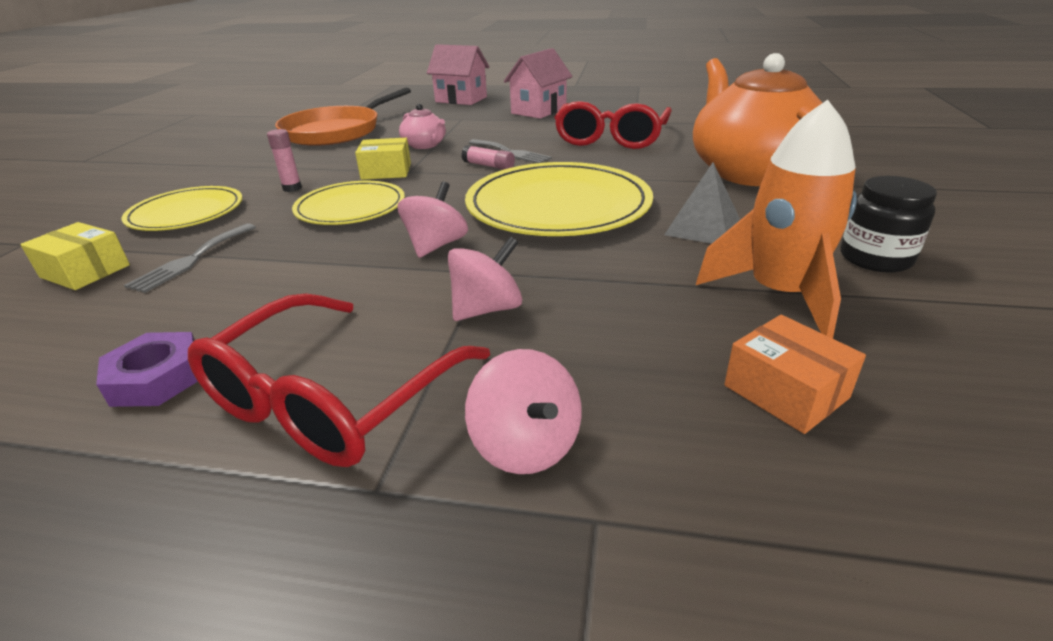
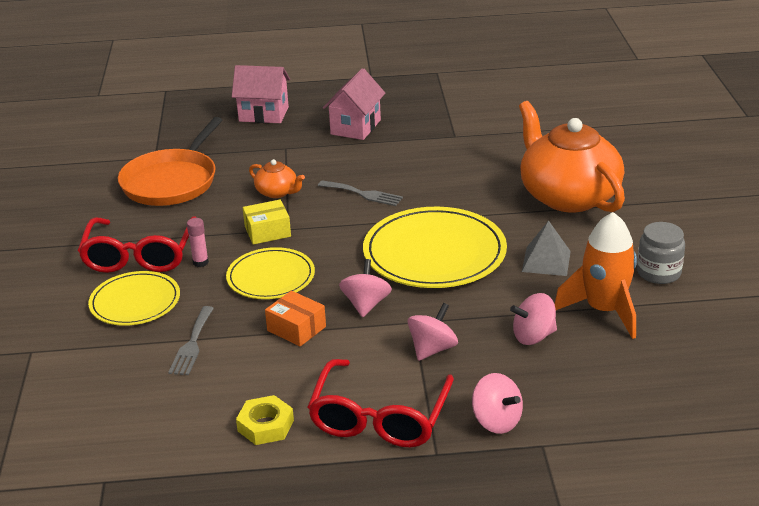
camera: 15 degrees left, 0 degrees up
yellow box [20,222,130,290] -> none
purple nut [96,332,198,407] -> yellow nut [236,395,294,445]
pink teapot [399,104,446,149] -> orange teapot [249,159,305,198]
pink glue stick [462,145,515,170] -> none
red glasses [554,101,672,149] -> red glasses moved to [78,216,196,273]
orange box [724,315,866,434] -> orange box moved to [265,291,326,347]
black jar [840,176,937,273] -> grey jar [637,222,685,284]
none -> pink spinning top [510,293,557,345]

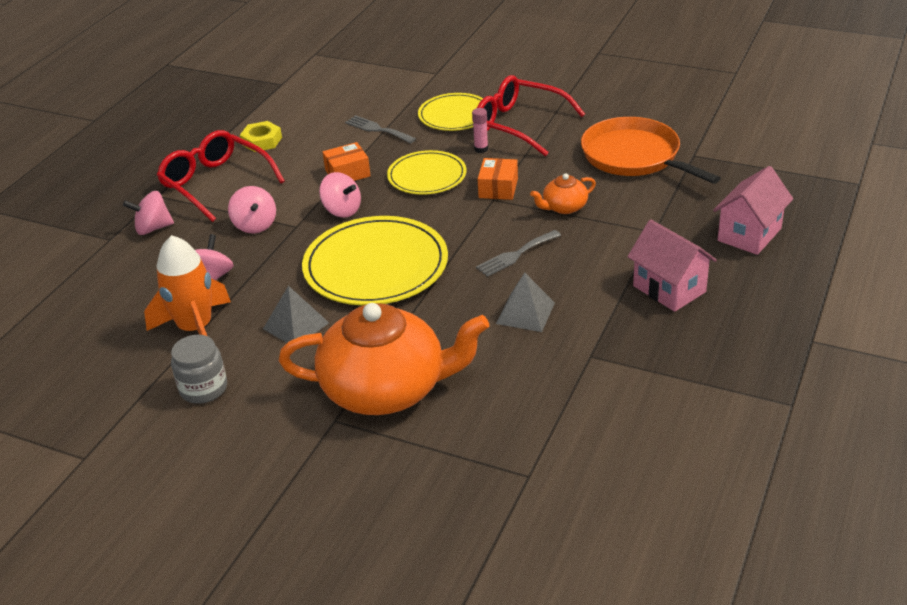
camera: 120 degrees right, 5 degrees up
yellow box [243,200,291,245] -> orange box [478,158,518,200]
none -> grey pyramid [496,272,555,332]

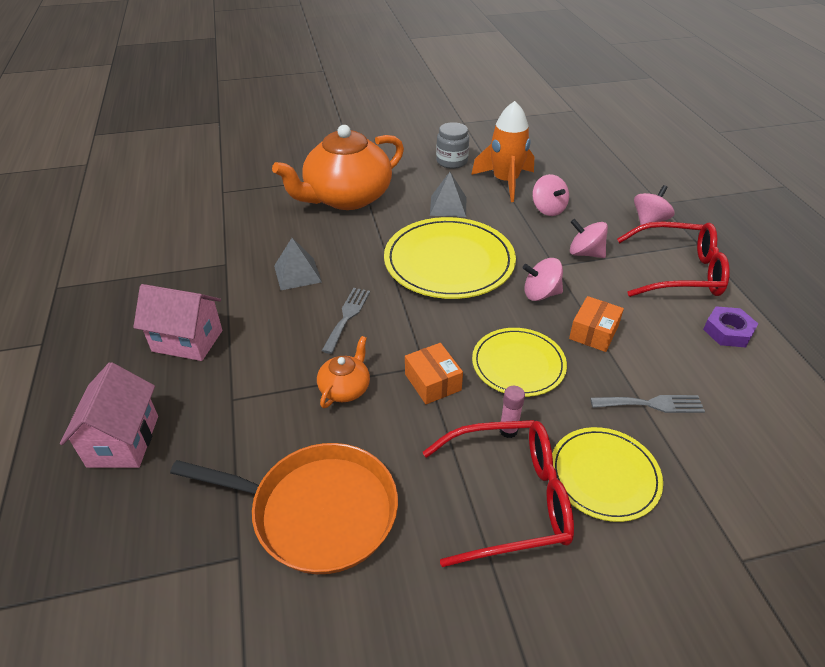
camera: 140 degrees right, 5 degrees up
yellow nut [240,121,282,152] -> purple nut [703,306,759,347]

